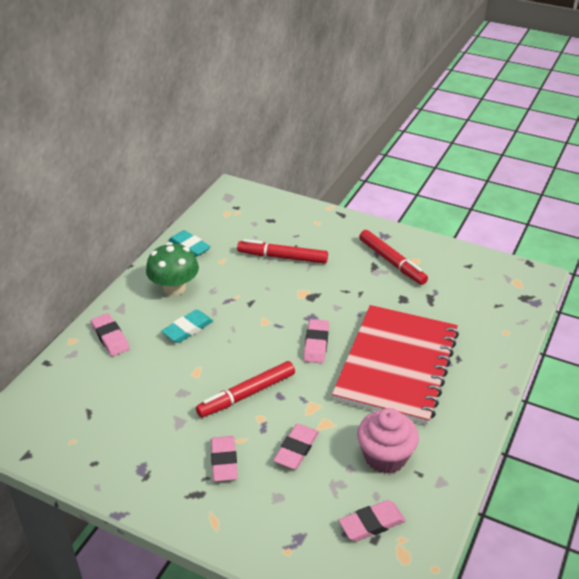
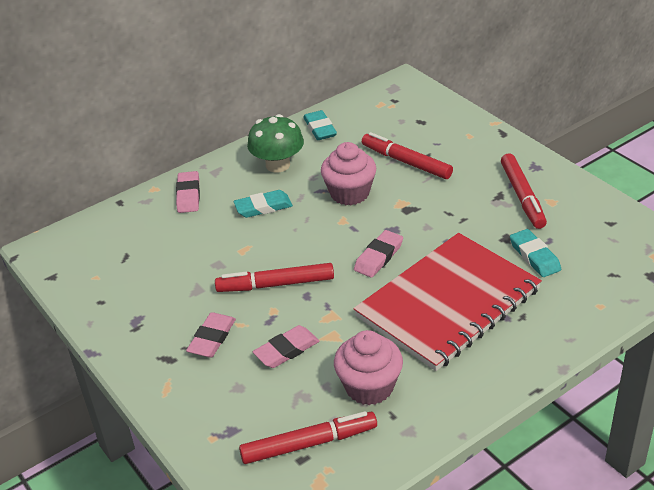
camera: 30 degrees right, 0 degrees up
pink eraser [339,500,406,542] -> red marker [239,411,377,464]
none -> pink cupcake [321,142,376,205]
none -> turquoise eraser [510,229,561,277]

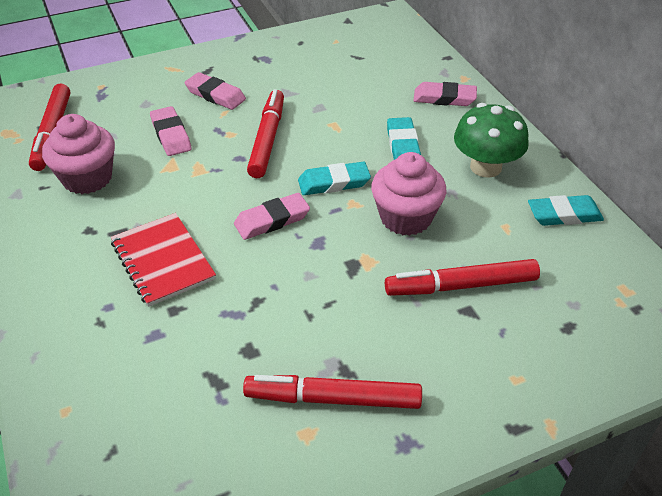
camera: 100 degrees right, 5 degrees up
red notebook [353,233,542,371] -> red notebook [111,213,216,307], size x0.53
pink eraser [354,230,403,278] -> pink eraser turned 75 degrees counterclockwise [234,193,310,240]
red marker [362,132,453,179] -> red marker turned 150 degrees counterclockwise [385,259,540,296]
turquoise eraser [510,229,561,277] -> turquoise eraser moved to [298,161,371,195]

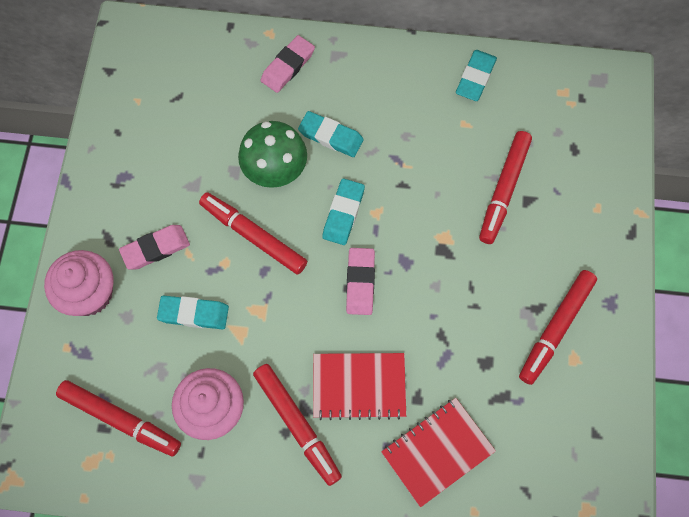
camera: 60 degrees left, 25 degrees up
pink eraser [150,106,192,156] -> turquoise eraser [157,296,229,329]
pink cupcake [371,152,447,236] -> pink cupcake moved to [44,250,114,316]
green mushroom [454,103,529,178] -> green mushroom moved to [238,121,307,188]
none -> red marker [253,364,342,486]
none -> red notebook [381,398,496,507]

